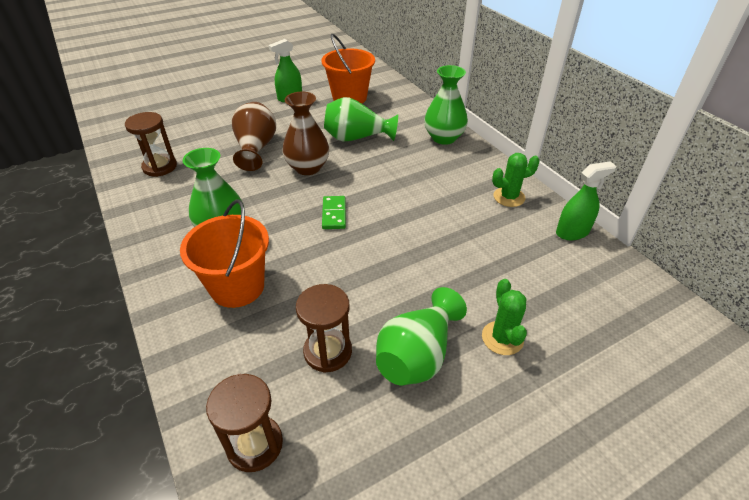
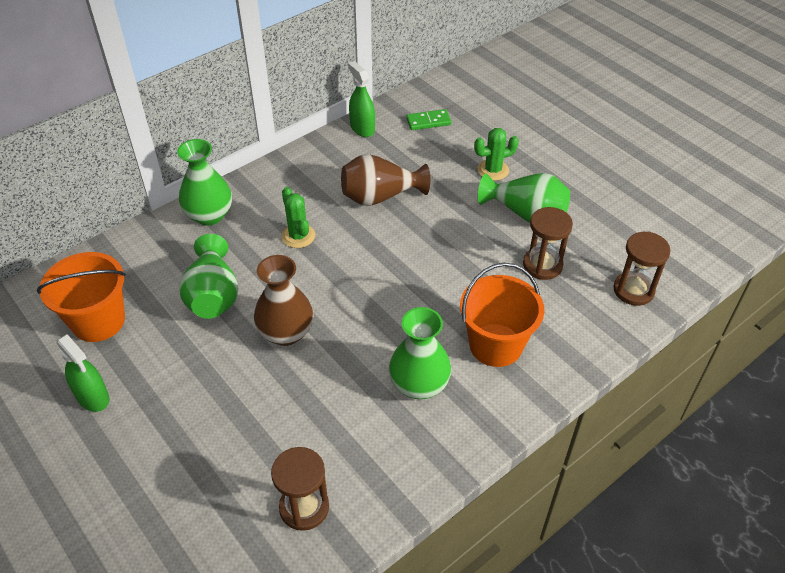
camera: 100 degrees left, 5 degrees up
brown vase [232,102,276,171] -> brown vase moved to [341,154,430,206]
green domino [322,196,346,229] -> green domino moved to [406,109,451,130]
green cactus [492,153,540,207] -> green cactus moved to [281,187,315,248]

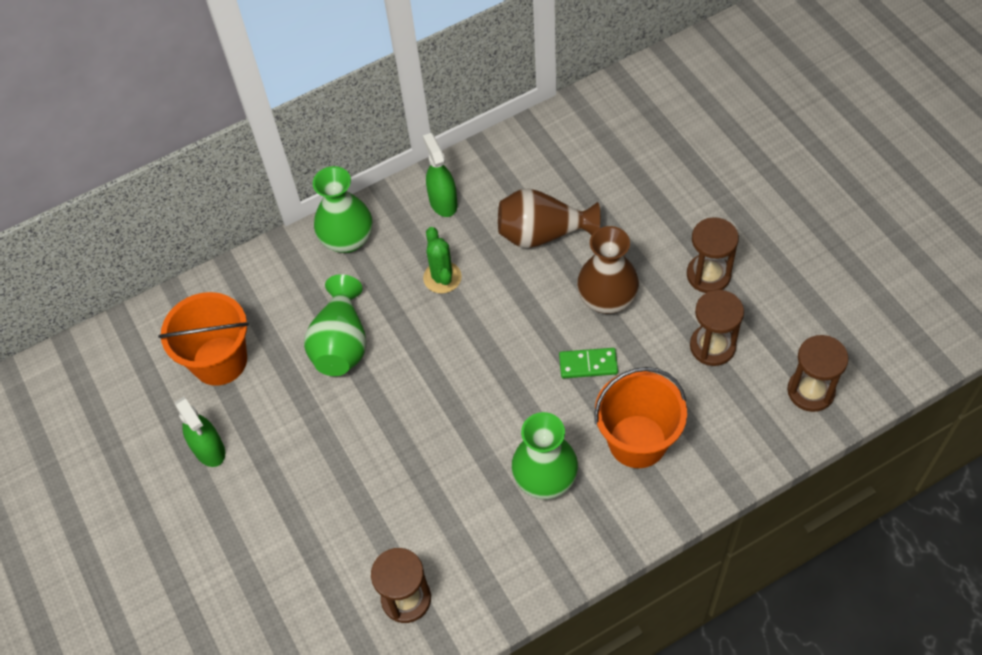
camera: 15 degrees right, 10 degrees up
brown vase [254,255,314,346] -> brown vase moved to [577,226,639,314]
green spray bottle [348,61,375,137] -> green spray bottle moved to [423,133,457,217]
green domino [406,109,451,130] -> green domino moved to [559,348,618,379]
green cactus [474,128,519,181] -> none
green vase [478,173,570,222] -> brown hourglass [687,217,739,293]

